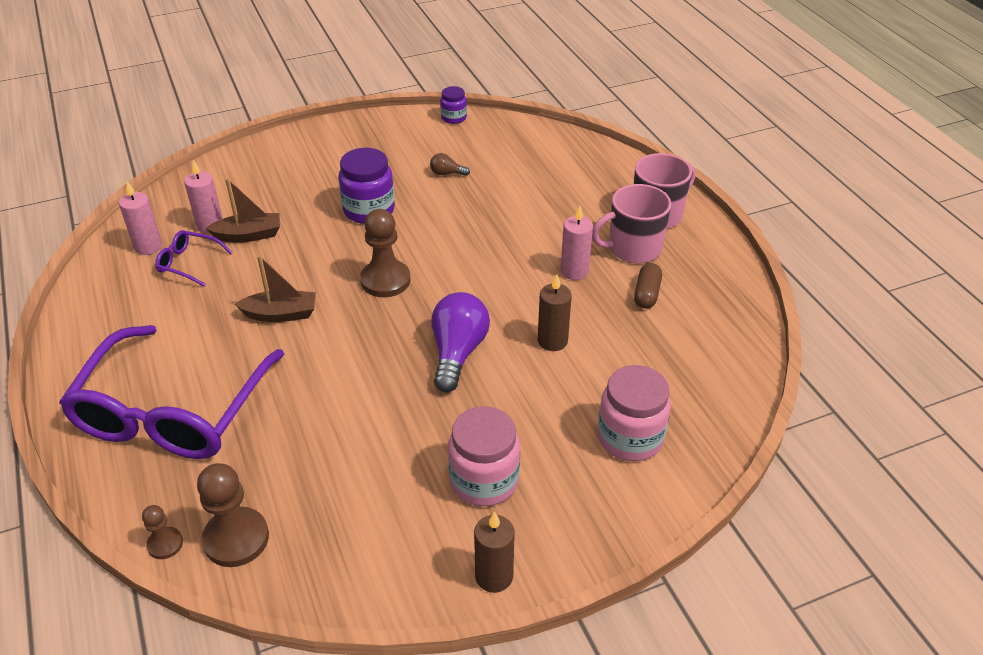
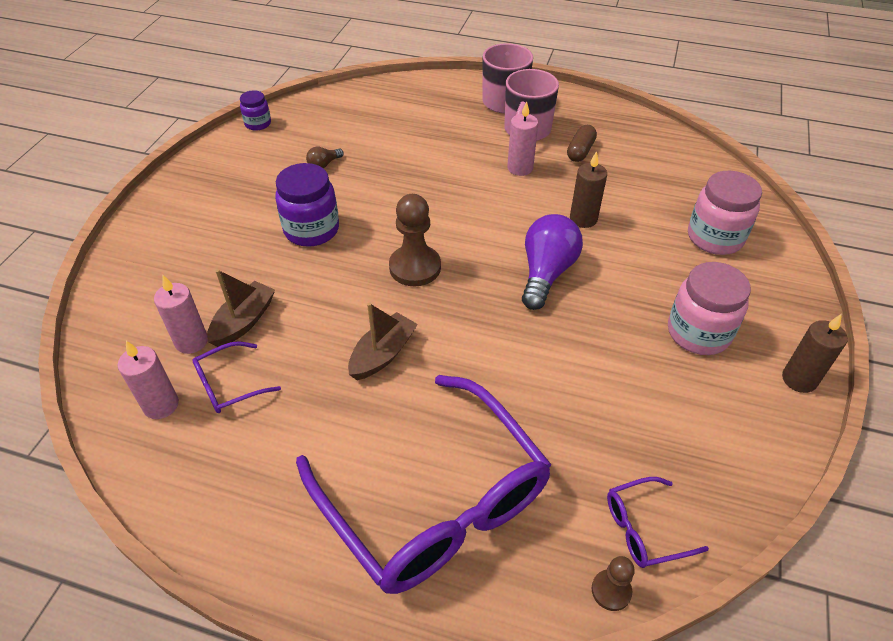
camera: 50 degrees left, 5 degrees up
brown pawn [197,463,269,567] -> purple glasses [607,477,709,568]
purple light bulb [431,292,490,392] -> purple light bulb turned 60 degrees clockwise [522,214,583,310]
brown capsule [634,263,662,309] -> brown capsule turned 60 degrees clockwise [567,125,597,162]

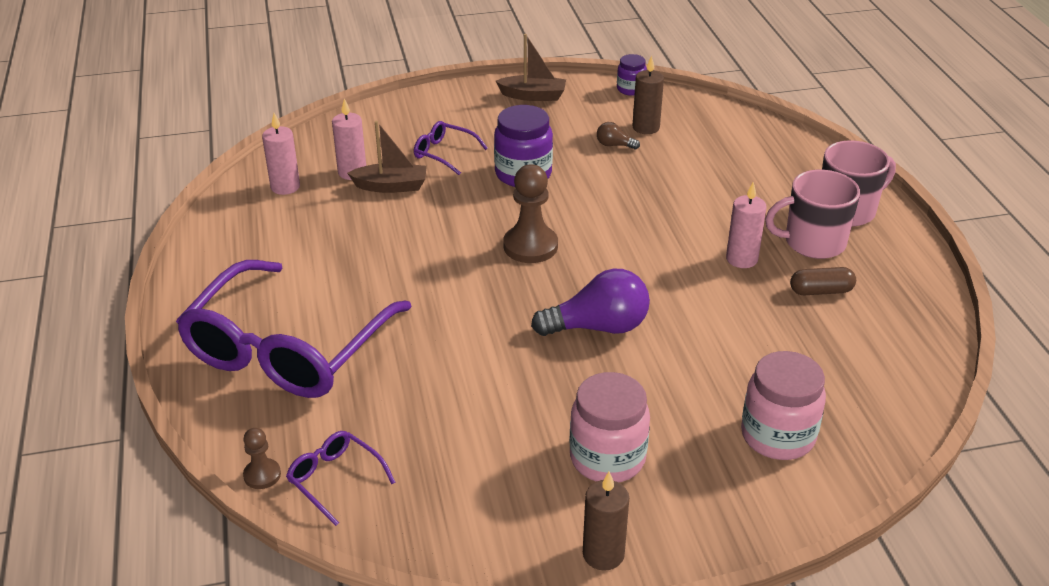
camera: 60 degrees right, 10 degrees down
purple glasses [192,341,281,413] -> purple glasses moved to [414,121,488,175]
brown boat [348,302,418,380] -> brown boat moved to [496,34,566,101]
brown candle [570,151,607,228] -> brown candle moved to [632,55,664,134]

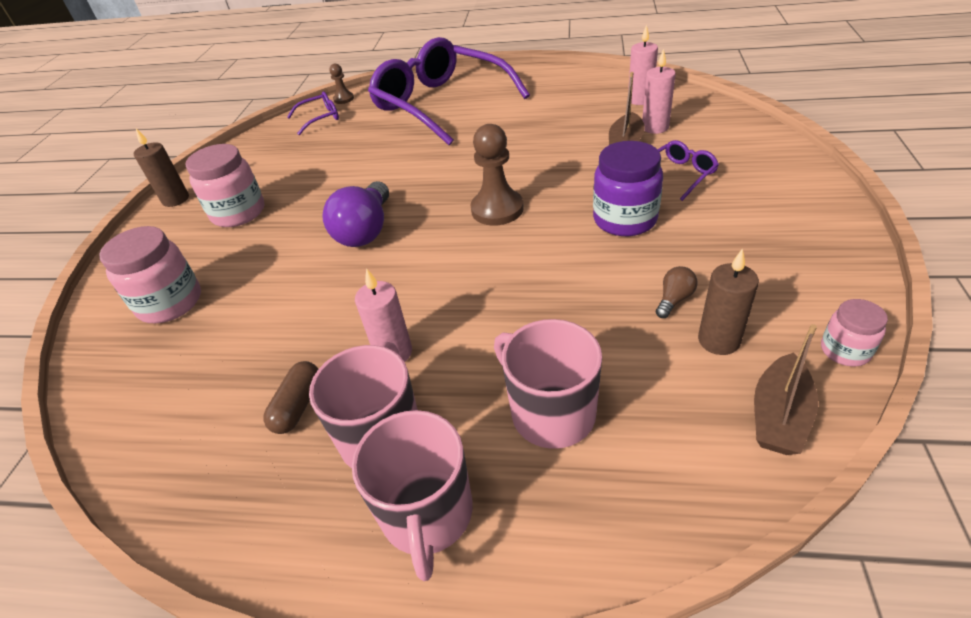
camera: 115 degrees right, 5 degrees up
brown boat [496,34,566,101] -> brown boat moved to [754,324,818,455]
purple jar [617,54,647,96] -> pink jar [821,299,888,367]
none -> pink mug [494,319,602,449]

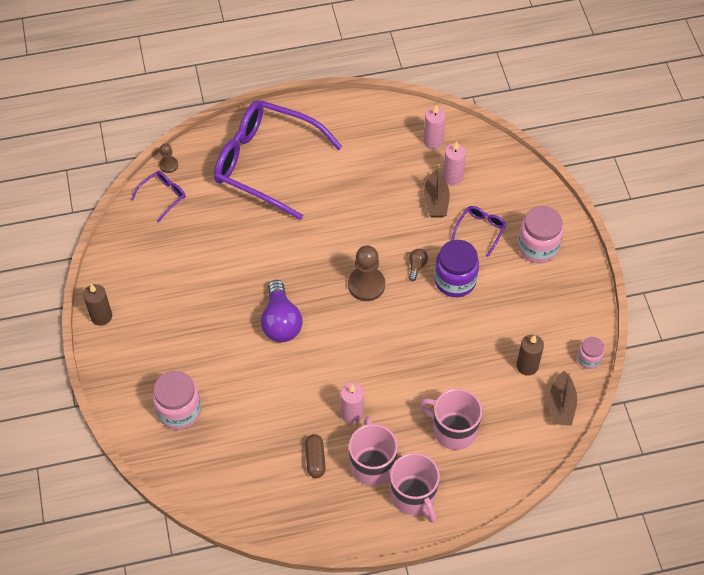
camera: 25 degrees left, 15 degrees up
pink jar [185,144,264,227] -> pink jar moved to [518,206,563,263]
brown light bulb [656,266,698,318] -> brown light bulb moved to [409,249,428,281]

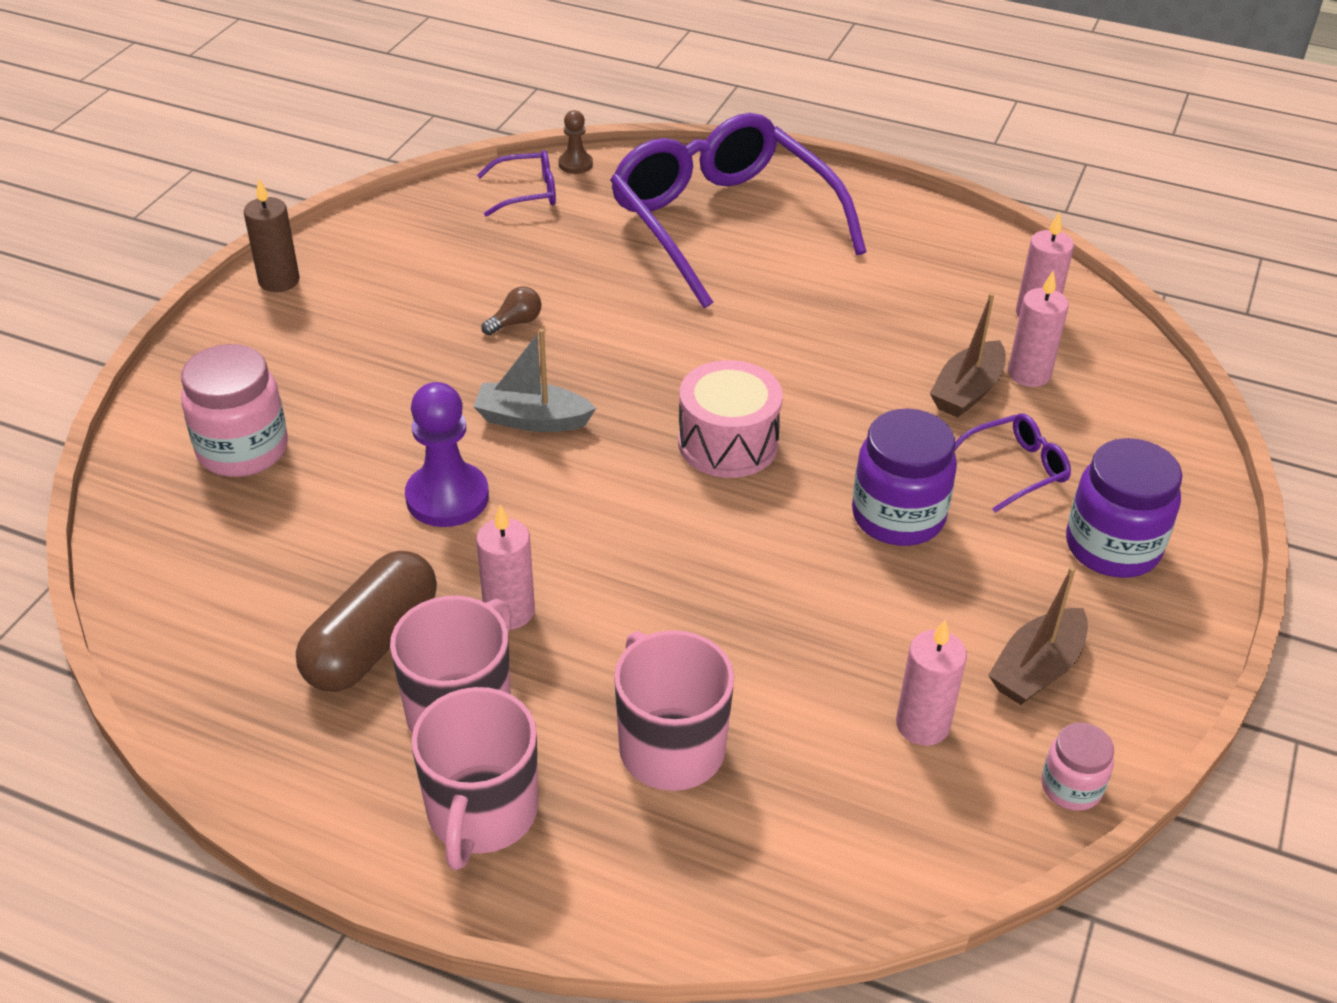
camera: 35 degrees right, 15 degrees down
purple light bulb [261,280,303,342] -> grey boat [473,329,596,432]
brown capsule [305,434,326,478] -> brown capsule [296,551,437,692], size x1.71
brown pawn [348,246,385,301] -> pink drum [678,360,783,478]
brown light bulb [409,249,428,281] -> brown light bulb moved to [481,286,541,335]
brown candle [516,334,544,376] -> pink candle [896,620,967,746]
pink jar [518,206,563,263] -> purple jar [1066,438,1183,578]
brown boat [549,371,577,426] -> brown boat moved to [988,566,1088,705]
none -> purple pawn [405,382,489,527]

